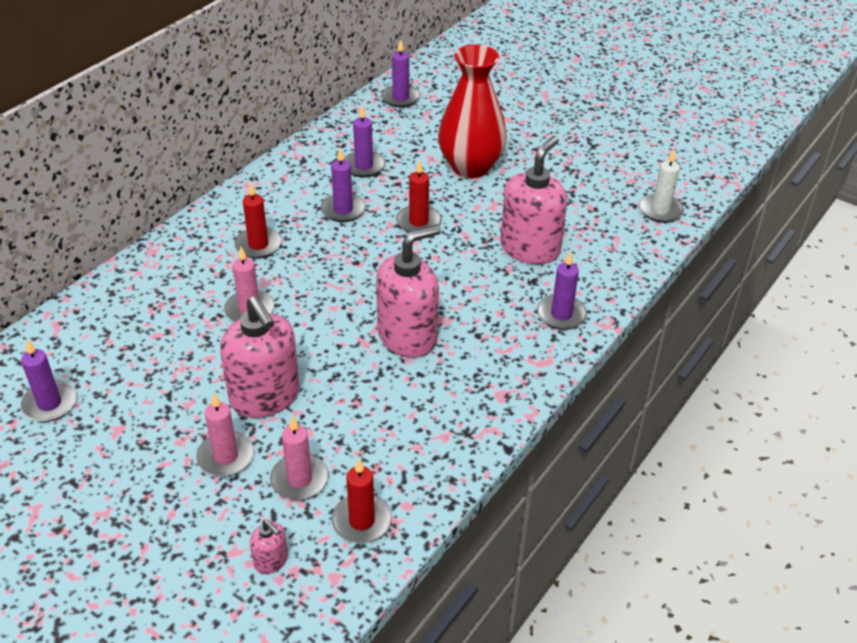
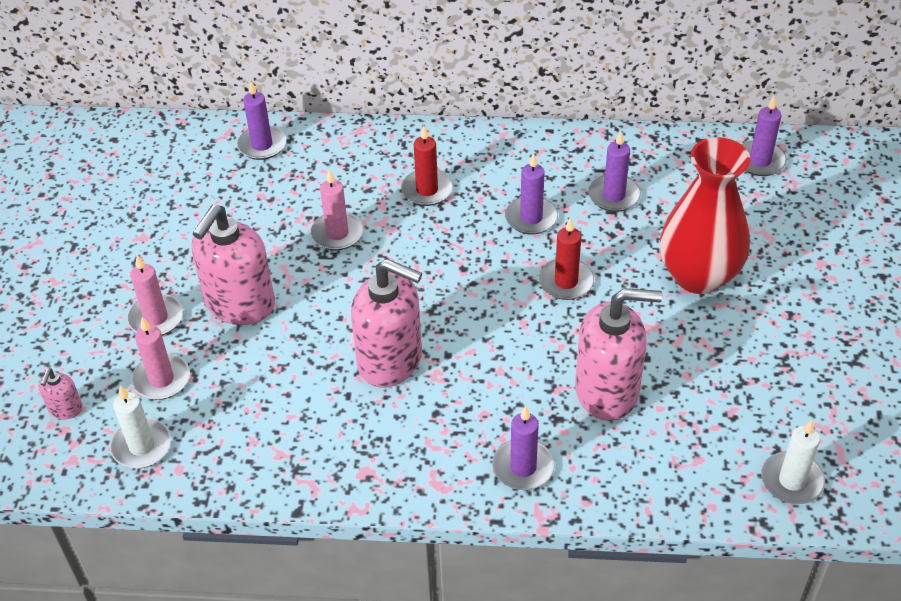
camera: 60 degrees right, 5 degrees up
purple candle [20,340,77,422] -> purple candle moved to [237,81,287,160]
red candle [331,458,392,543] -> white candle [110,385,171,468]

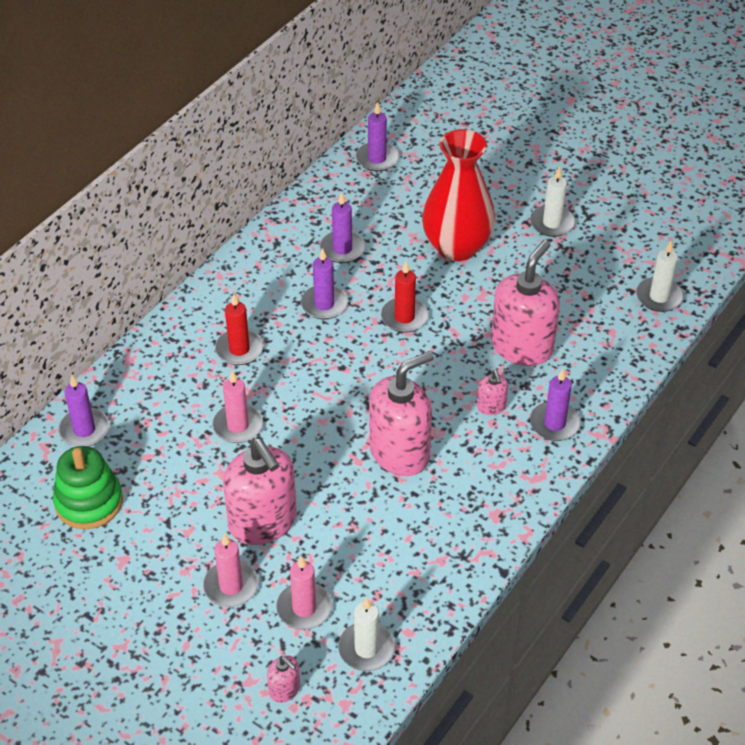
camera: 60 degrees left, 0 degrees up
none -> green stacking toy [53,446,123,529]
none -> pink soap dispenser [477,370,508,415]
none -> white candle [530,166,575,237]

